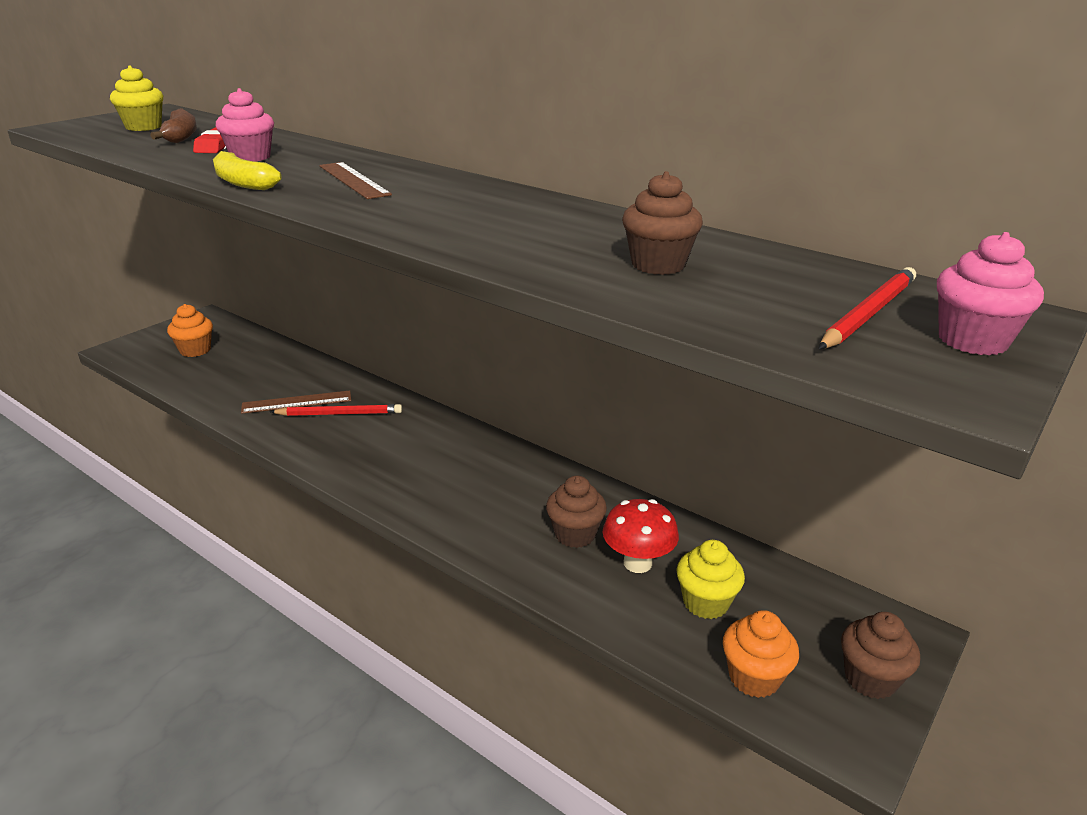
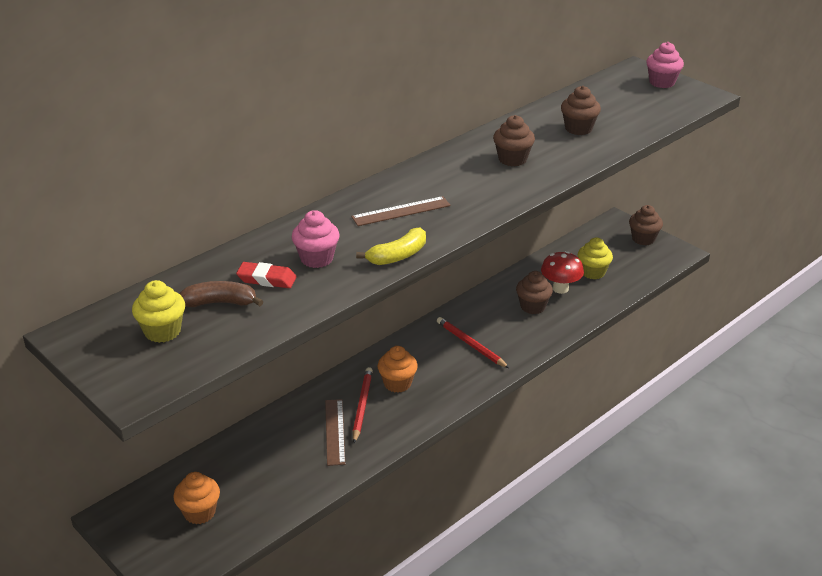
camera: 80 degrees left, 5 degrees up
orange cupcake [723,610,799,698] -> orange cupcake moved to [378,346,418,393]
red pencil [819,267,916,349] -> red pencil moved to [437,317,510,369]
none -> brown cupcake [493,115,535,166]

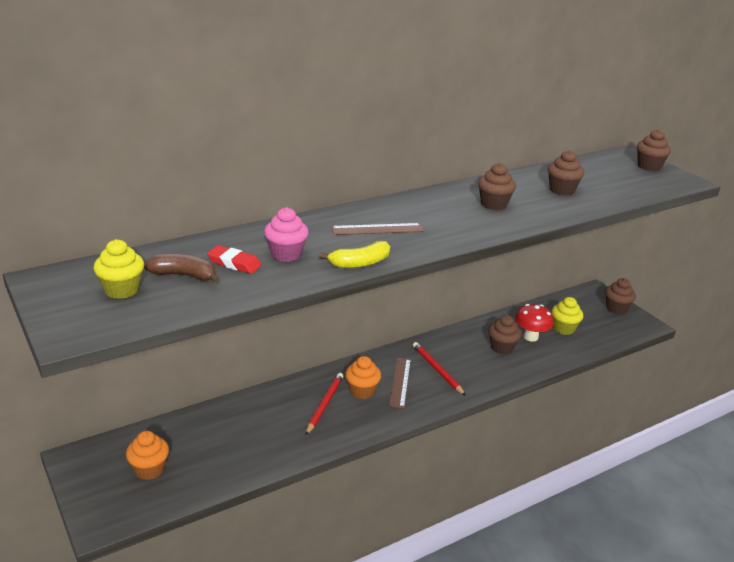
camera: 10 degrees right, 5 degrees down
brown ruler [325,399,345,466] -> brown ruler moved to [389,358,411,408]
pink cupcake [646,42,684,88] -> brown cupcake [637,129,671,171]

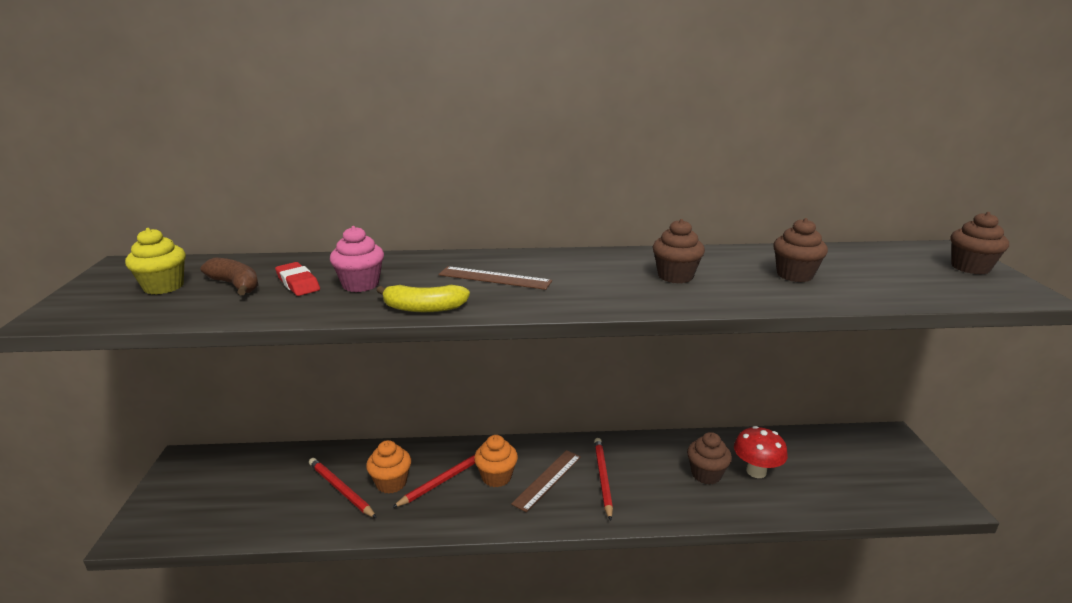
camera: 30 degrees right, 5 degrees down
orange cupcake [126,431,169,480] -> orange cupcake moved to [366,440,411,494]
yellow cupcake [552,297,583,335] -> none
brown cupcake [605,278,636,314] -> none
none -> red pencil [309,458,377,518]

